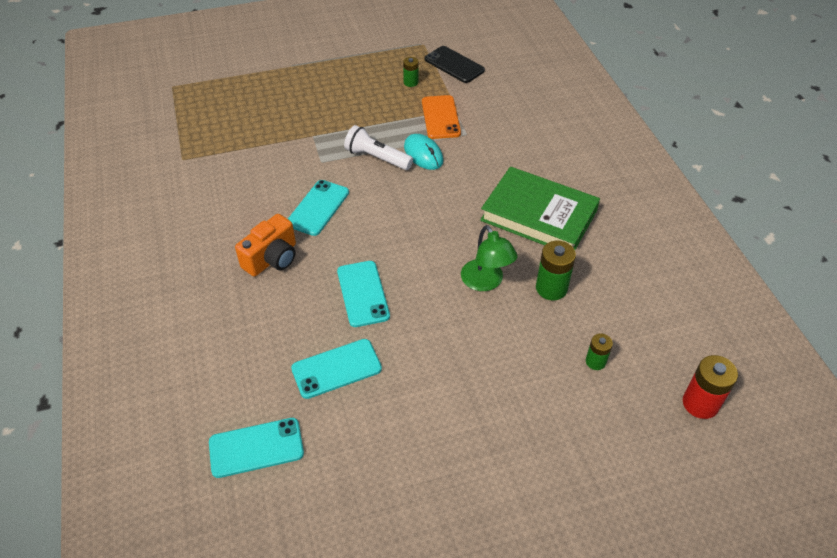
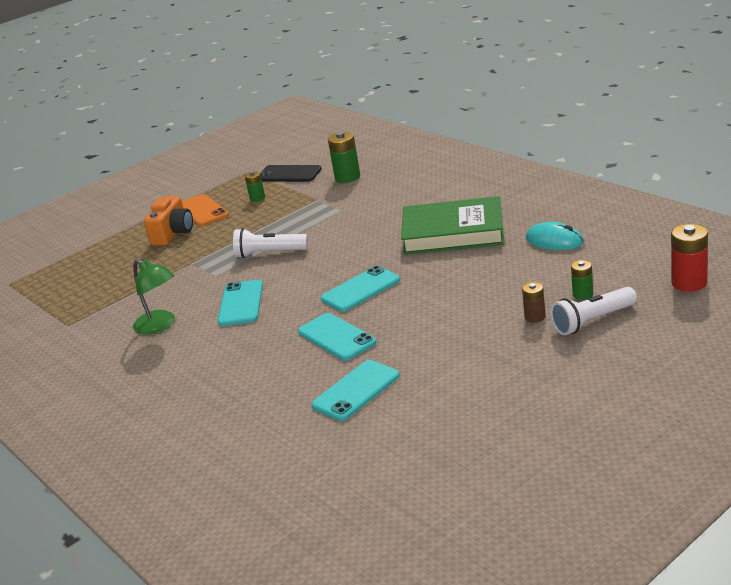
camera: 20 degrees left, 20 degrees down
turquoise phone [209,418,304,478] -> turquoise phone moved to [321,266,400,312]
orange camera [235,214,296,277] -> orange camera moved to [144,196,193,246]
turquoise mouse [404,134,443,170] -> turquoise mouse moved to [526,222,584,250]
orange phone [422,95,461,139] -> orange phone moved to [182,194,229,226]
green lamp [461,225,518,291] -> green lamp moved to [133,259,175,335]
green battery [536,241,576,300] -> green battery moved to [328,132,360,183]
none -> brown battery [522,282,546,323]
none -> white flashlight [550,287,637,335]

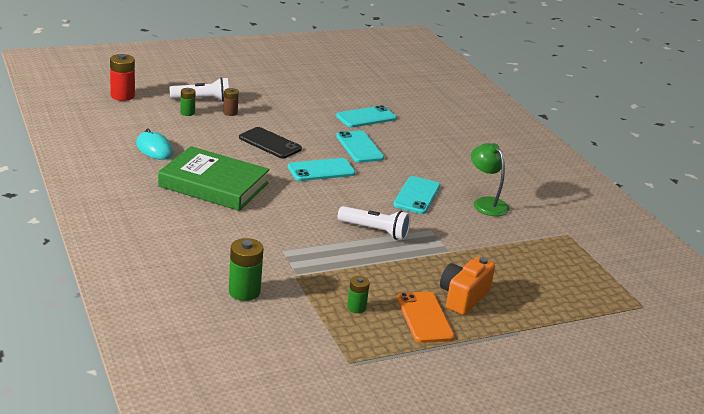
camera: 170 degrees left, 0 degrees up
black phone [260,165,322,182] -> black phone moved to [239,127,302,159]

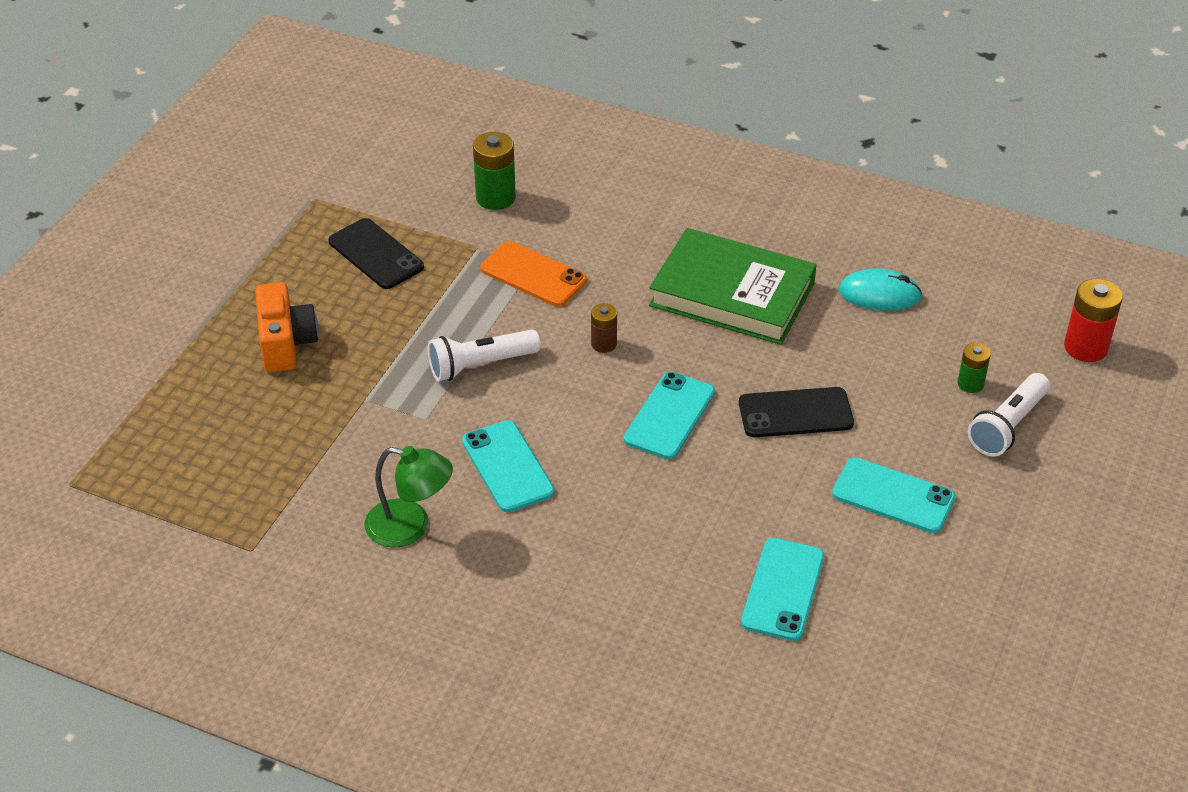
camera: 140 degrees right, 15 degrees up
green book [158,146,269,211] -> green book turned 45 degrees clockwise [649,228,817,345]
brown battery [223,88,239,116] -> brown battery moved to [591,303,617,353]
turquoise phone [336,130,384,163] -> turquoise phone moved to [832,457,956,533]
green battery [347,276,370,313] -> black phone [328,218,424,289]
orange phone [397,292,454,343] -> orange phone moved to [480,241,587,307]

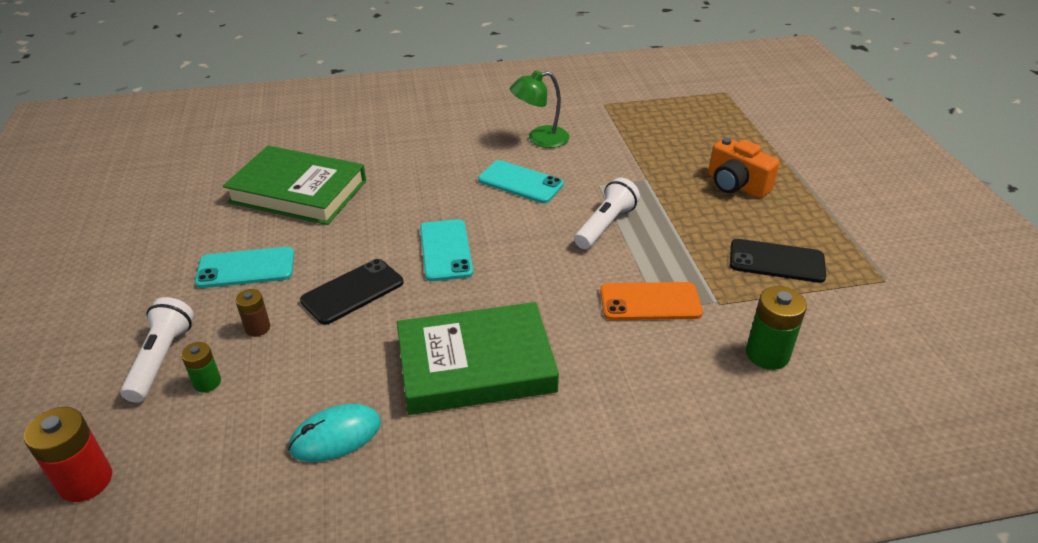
camera: 145 degrees right, 5 degrees down
brown battery [591,303,617,353] -> brown battery moved to [235,289,270,337]
turquoise phone [741,538,824,641] -> green book [223,146,366,225]

